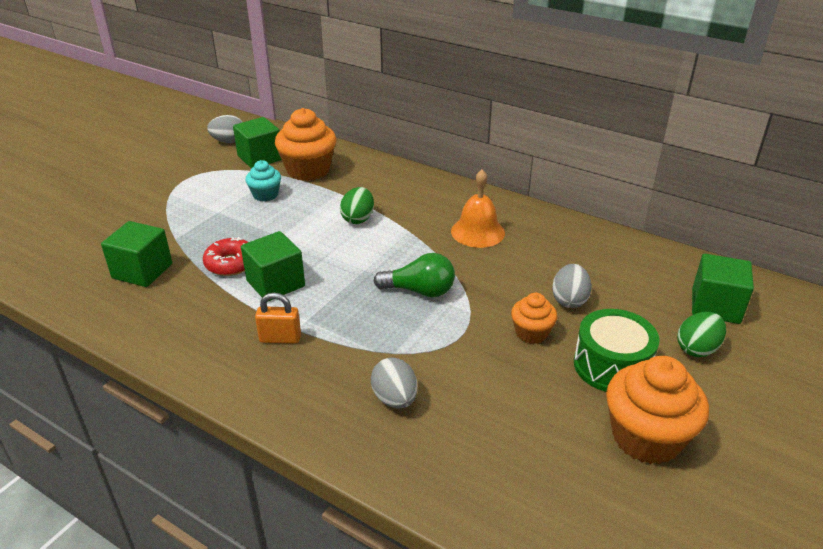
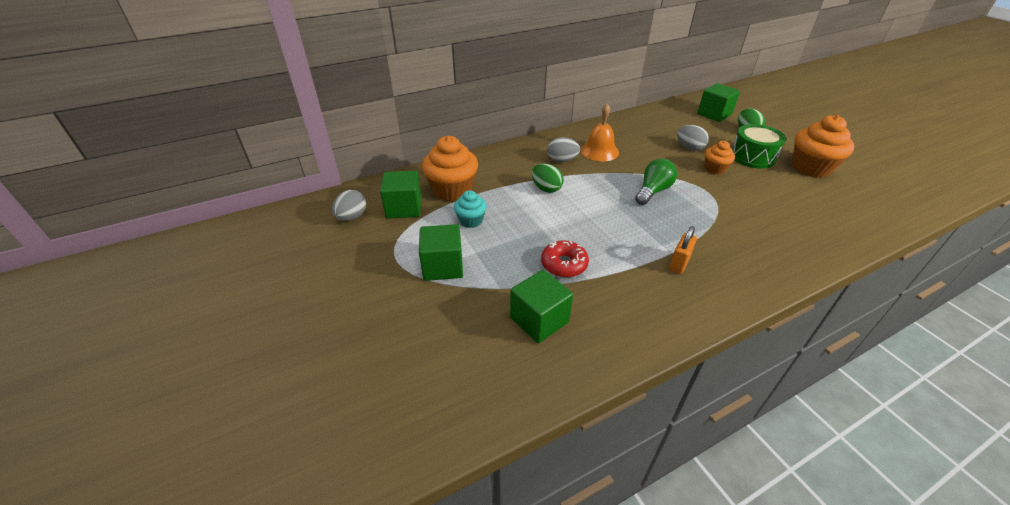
camera: 60 degrees left, 5 degrees up
green cube [241,231,305,301] -> green cube moved to [419,224,463,281]
grey egg [370,357,418,409] -> grey egg moved to [547,137,580,162]

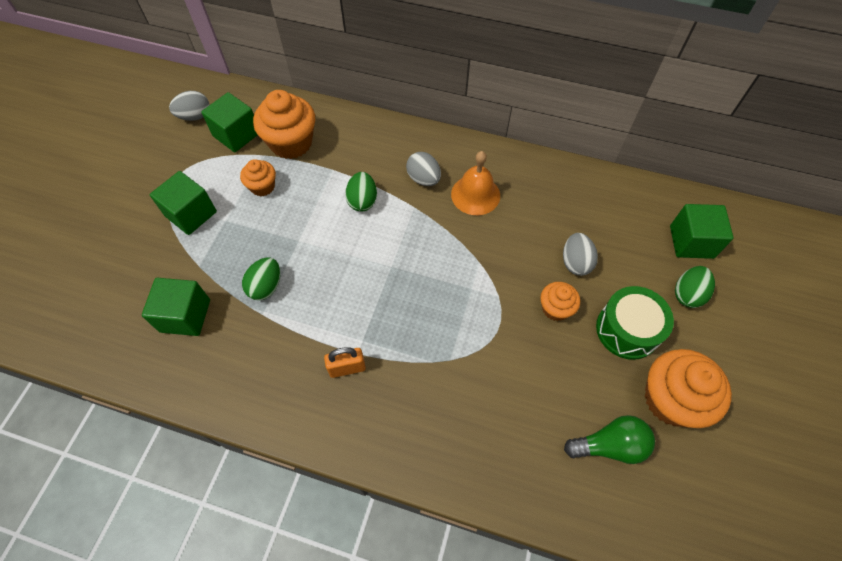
camera: 45 degrees right, 20 degrees up
turquoise cupcake [454,190,487,228] -> orange cupcake [240,159,276,197]
red donut [541,240,589,277] -> green egg [242,258,280,300]
green light bulb [635,159,677,205] -> green light bulb moved to [564,415,655,464]

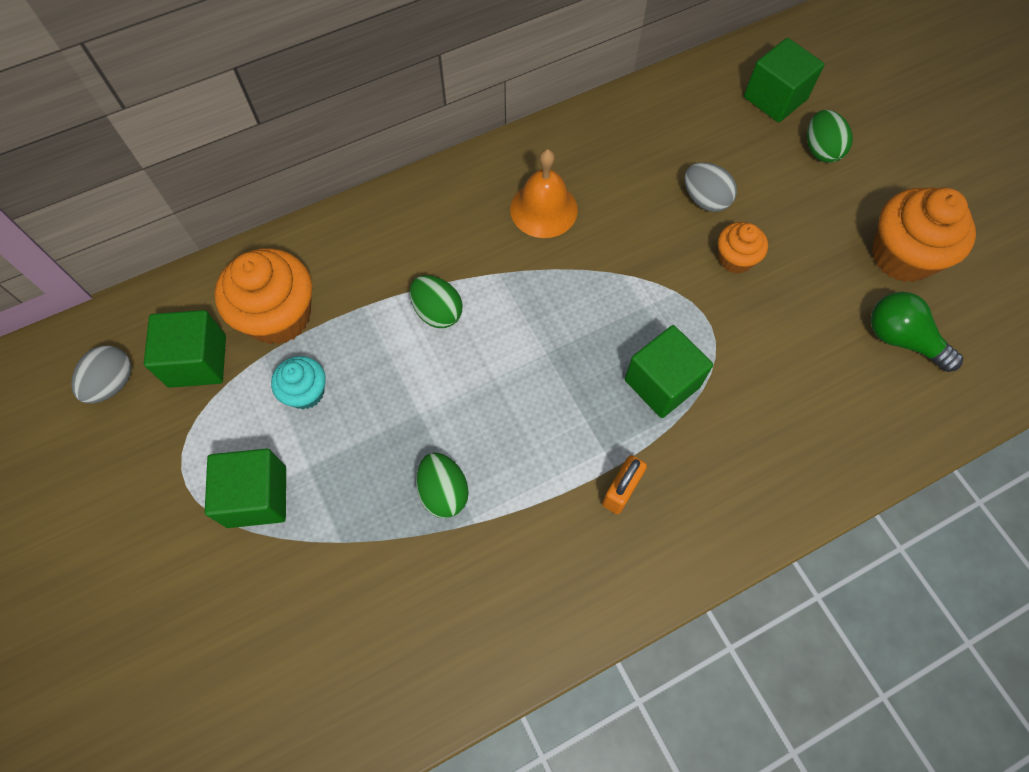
camera: 45 degrees left, 5 degrees up
green cube [142,278,210,336] -> green cube moved to [625,325,713,418]
orange cupcake [240,159,276,197] -> turquoise cupcake [271,356,326,409]
grey egg [406,152,441,186] -> none
green light bulb [564,415,655,464] -> green light bulb turned 90 degrees counterclockwise [871,292,963,372]
green drum [596,286,674,360] -> none

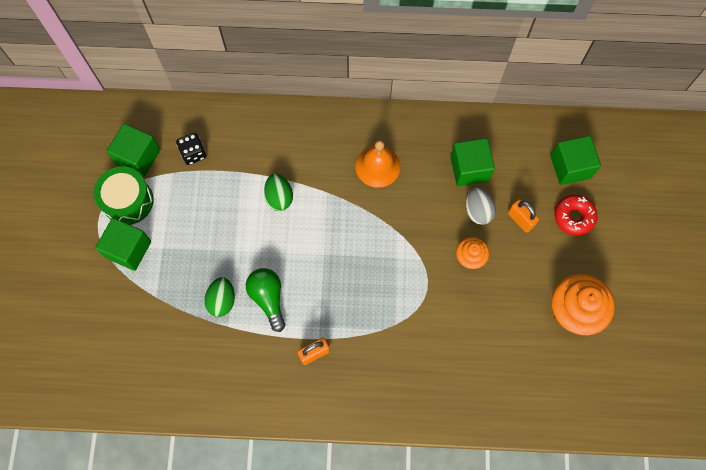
camera: 30 degrees right, 5 degrees up
grey egg [71,345,132,404] -> none
orange cupcake [214,248,312,344] -> black dice [176,133,206,165]
turquoise cupcake [271,356,326,409] -> none
green cube [625,325,713,418] -> green cube moved to [450,138,495,186]
green egg [807,110,853,163] -> red donut [554,195,598,236]
green light bulb [871,292,963,372] -> green light bulb moved to [246,268,285,332]
none -> green drum [94,167,154,225]
none -> orange padlock [508,199,539,233]

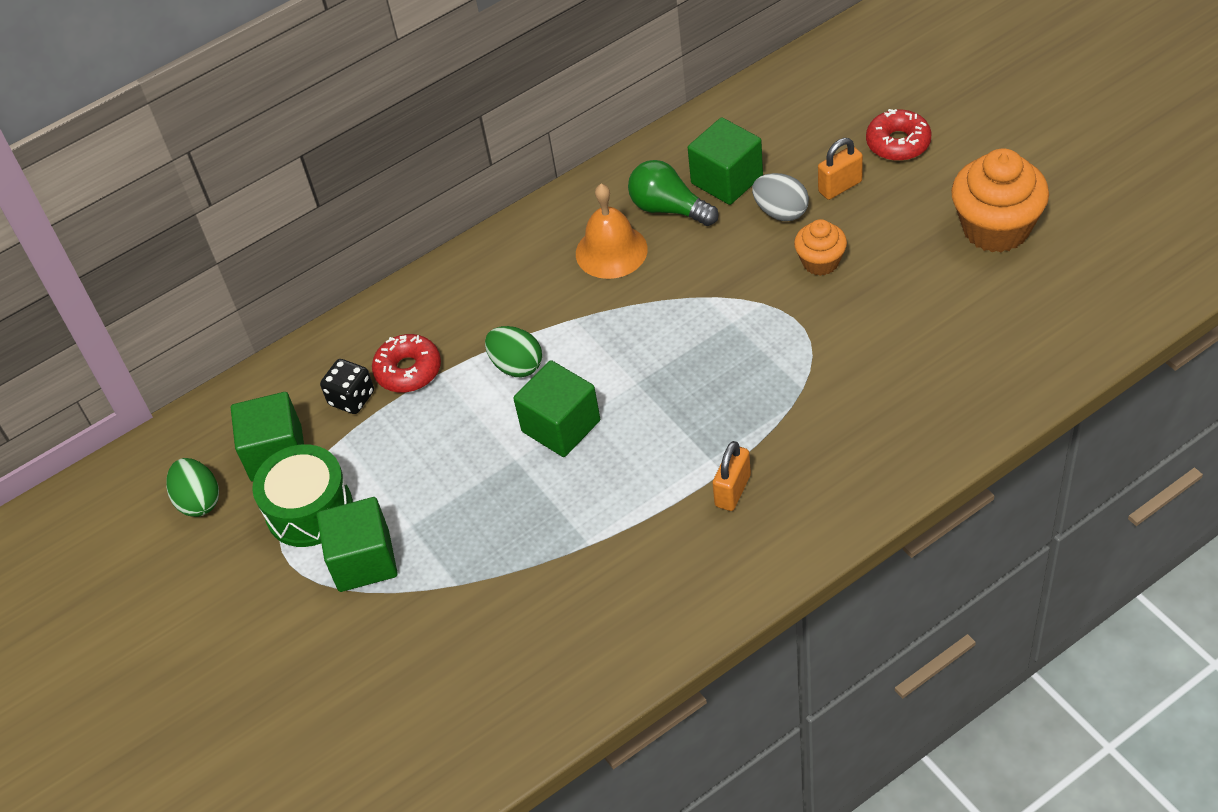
camera: 30 degrees left, 20 degrees down
green egg [204,277,235,317] -> green egg moved to [167,458,219,517]
green light bulb [246,268,285,332] -> green light bulb moved to [628,160,719,226]
orange padlock [508,199,539,233] -> orange padlock turned 45 degrees counterclockwise [818,138,863,200]
green cube [551,136,601,185] -> green cube moved to [513,360,600,457]
none -> red donut [372,334,441,393]

